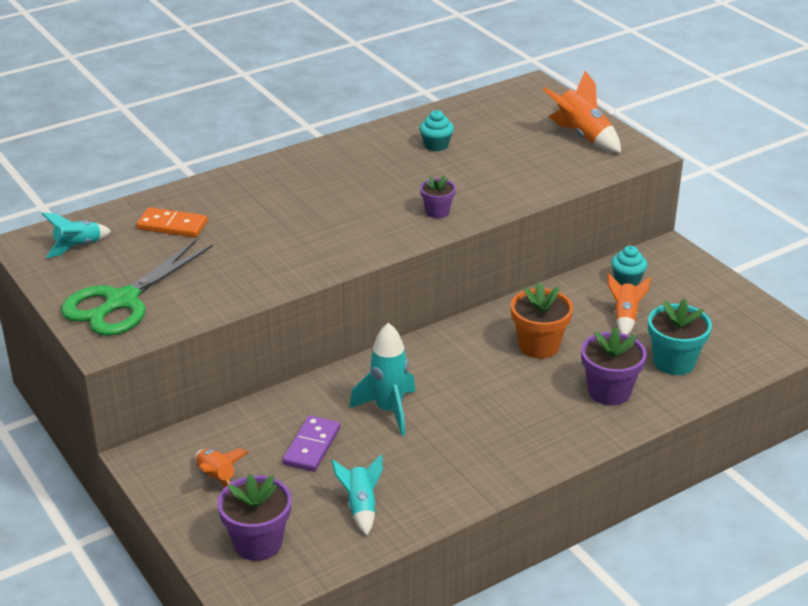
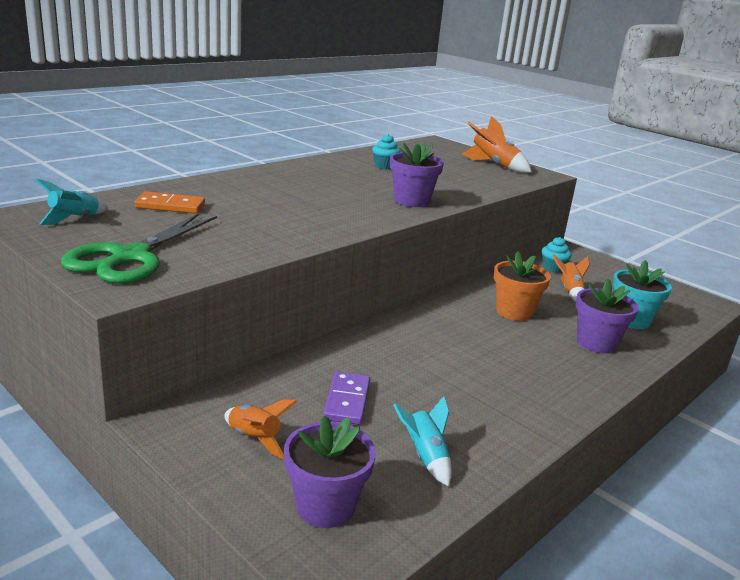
camera: 15 degrees left, 10 degrees down
turquoise rocket [349,323,415,436] -> none
purple flower pot [420,175,456,219] -> purple flower pot [390,142,444,207], size x1.69

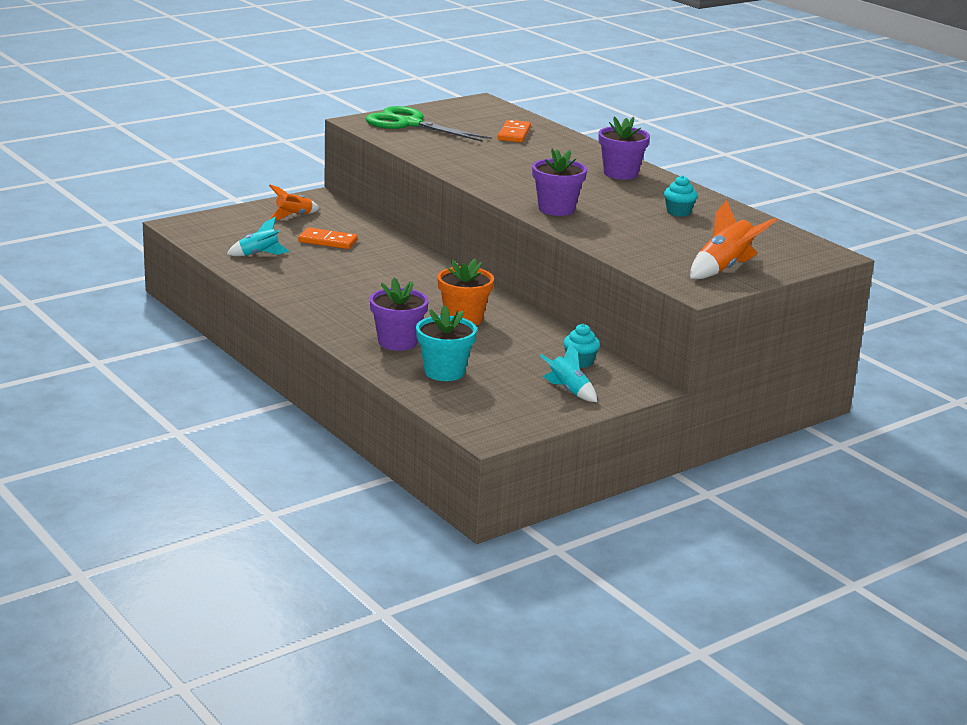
camera: 100 degrees right, 0 degrees up
turquoise rocket [35,178,108,225] -> turquoise rocket moved to [540,343,597,402]
purple flower pot [284,415,376,528] -> purple flower pot moved to [599,116,650,180]
purple domino [323,372,370,425] -> orange domino [298,227,358,249]
orange rocket [553,254,590,302] -> none

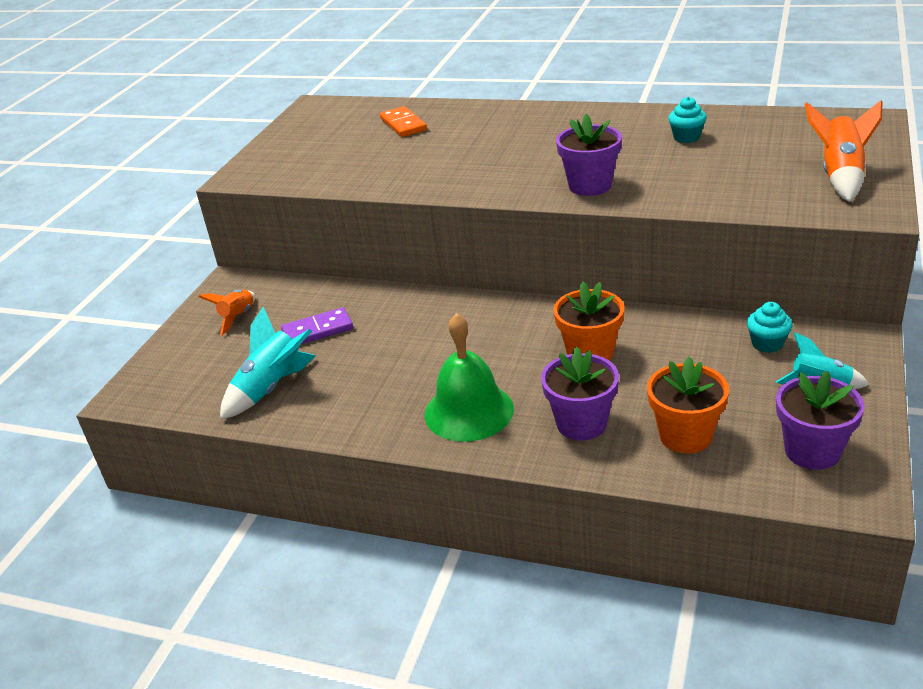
camera: 30 degrees left, 10 degrees up
turquoise rocket [227,216,289,256] -> turquoise rocket [220,307,316,419], size x1.51
orange domino [298,227,358,249] -> purple domino [281,307,353,345]
green scissors [365,106,492,142] -> none
turquoise flower pot [416,305,477,381] -> orange flower pot [647,357,729,454]
purple flower pot [599,116,650,180] -> purple flower pot moved to [776,371,864,470]
none -> green bell [425,313,514,442]

